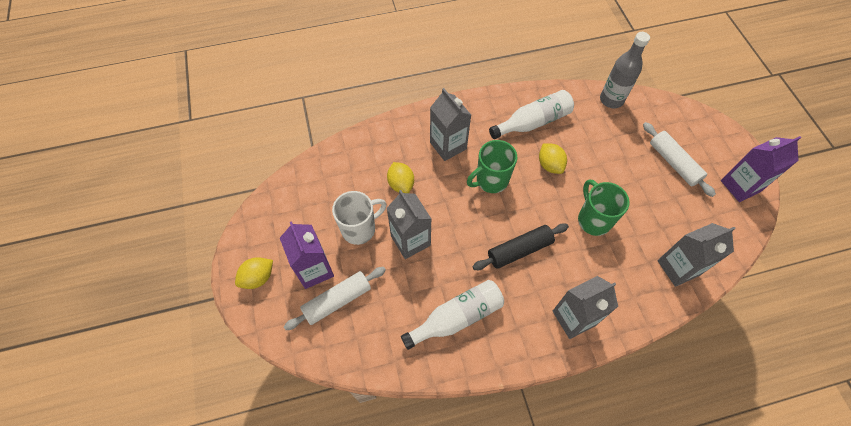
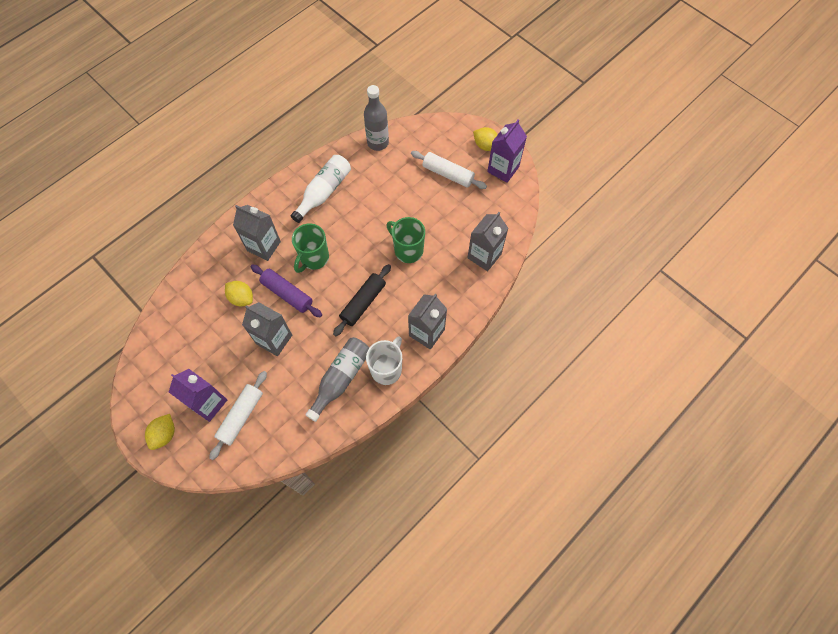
camera: 30 degrees left, 5 degrees up
white mug [332,191,386,245] -> white mug moved to [366,336,402,385]
white bottle [401,280,504,350] -> grey bottle [305,337,369,422]
yellow lemon [539,143,567,174] -> yellow lemon moved to [473,127,498,151]
none -> purple rolling pin [250,264,322,318]

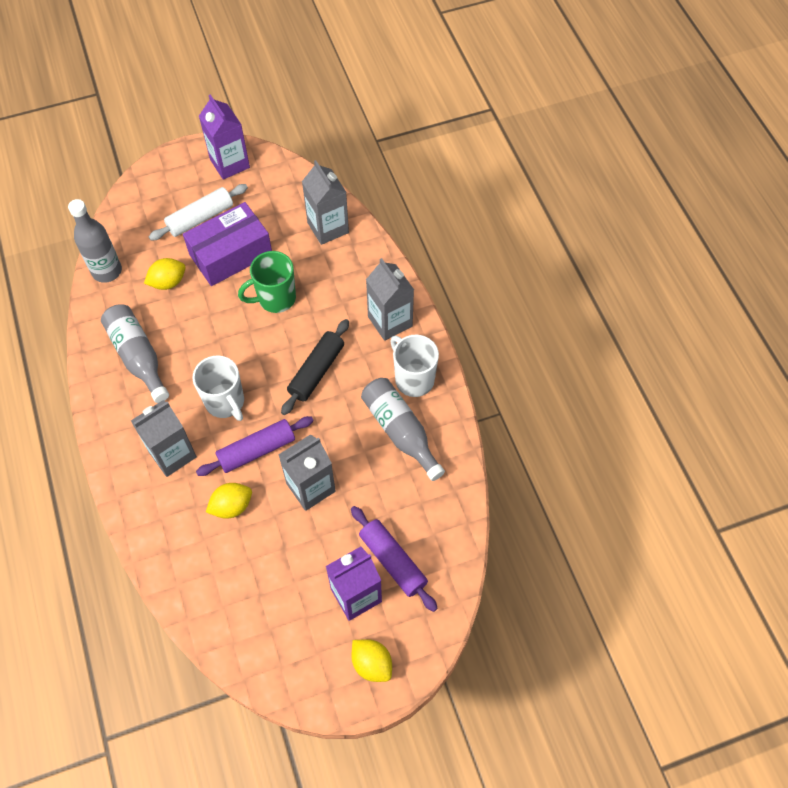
camera: 65 degrees left, 5 degrees down
white rolling pin [209,371,267,460] -> purple rolling pin [351,506,438,612]
white bottle [291,155,351,223] -> grey bottle [101,304,169,403]
green mug [292,223,329,273] -> white mug [193,355,244,421]
black rolling pin [333,264,391,336] -> black rolling pin turned 60 degrees clockwise [281,319,349,415]
yellow lemon [473,127,498,151] -> yellow lemon moved to [144,258,186,290]
none -> purple box [183,202,272,286]

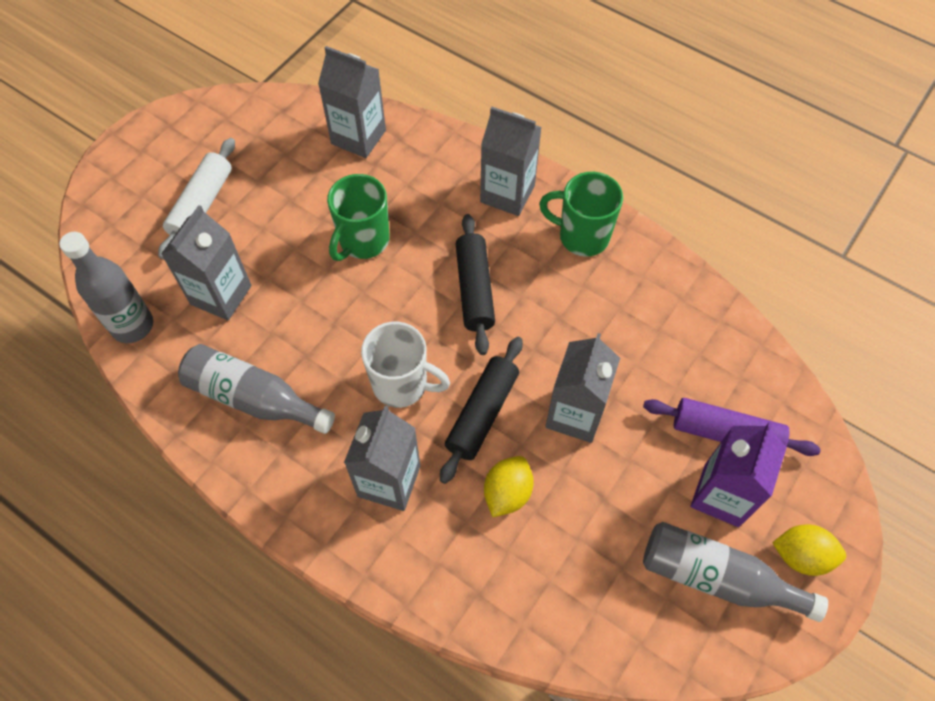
camera: 35 degrees left, 0 degrees up
yellow lemon [144,258,186,290] -> grey carton [161,205,252,320]
purple box [183,202,272,286] -> none
purple rolling pin [196,416,314,476] -> black rolling pin [440,337,523,484]
purple carton [199,94,250,180] -> none
grey bottle [361,378,445,481] -> grey bottle moved to [643,522,828,622]
white mug [390,335,439,397] -> green mug [539,172,623,257]

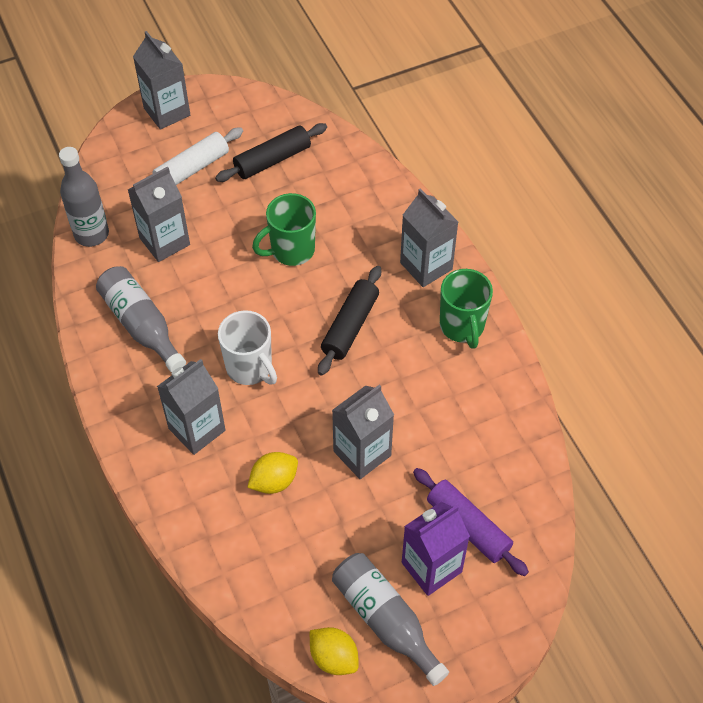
camera: 30 degrees right, 5 degrees down
grey carton [318,46,386,158] -> grey carton moved to [133,31,190,130]
black rolling pin [440,337,523,484] -> black rolling pin moved to [215,123,327,182]
green mug [539,172,623,257] -> green mug turned 150 degrees counterclockwise [440,269,493,349]
yellow lemon [773,525,846,576] -> yellow lemon moved to [310,627,359,675]

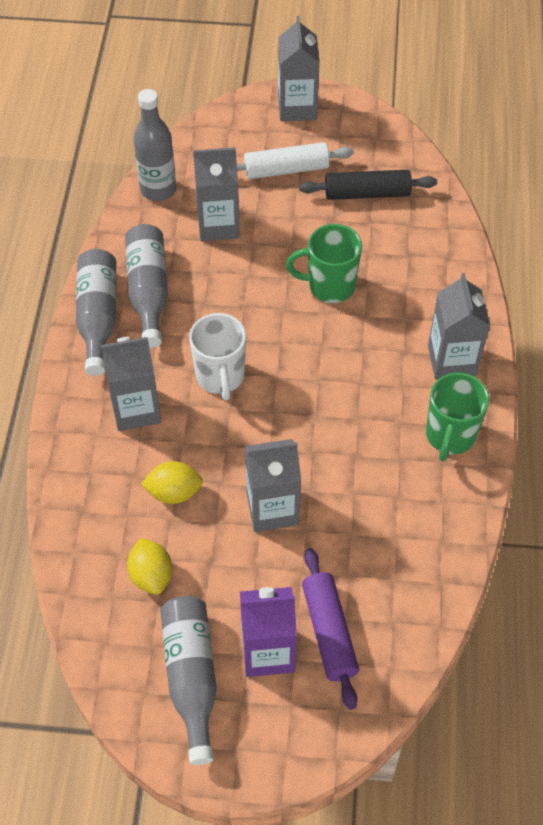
camera: 30 degrees right, 0 degrees up
yellow lemon [310,627,359,675] -> yellow lemon moved to [127,538,172,595]
black rolling pin [318,266,381,376] -> none
none -> grey bottle [76,249,117,376]

